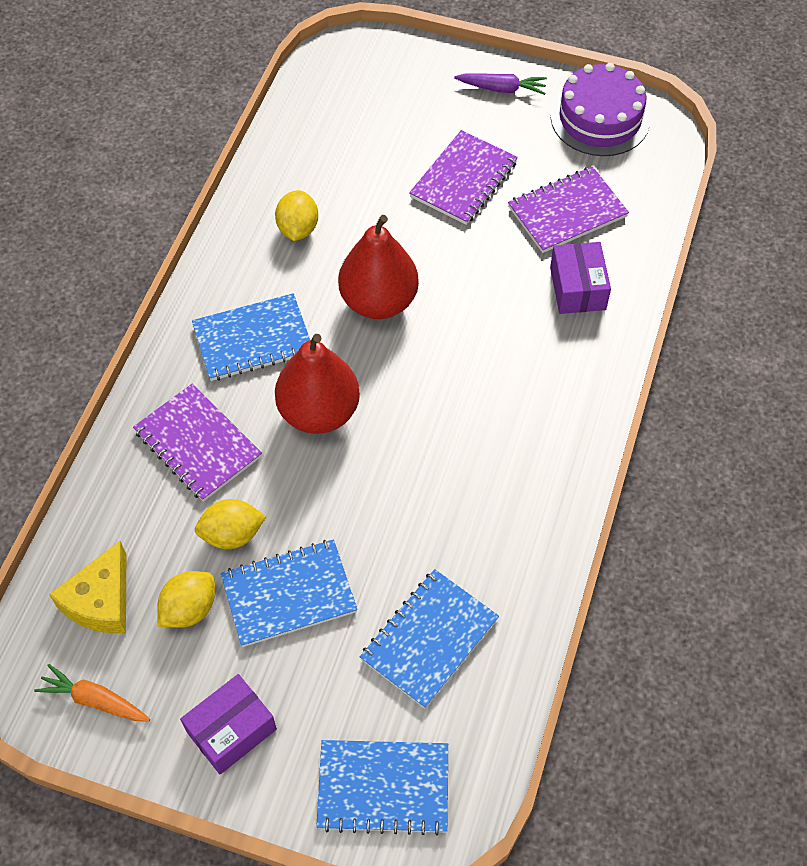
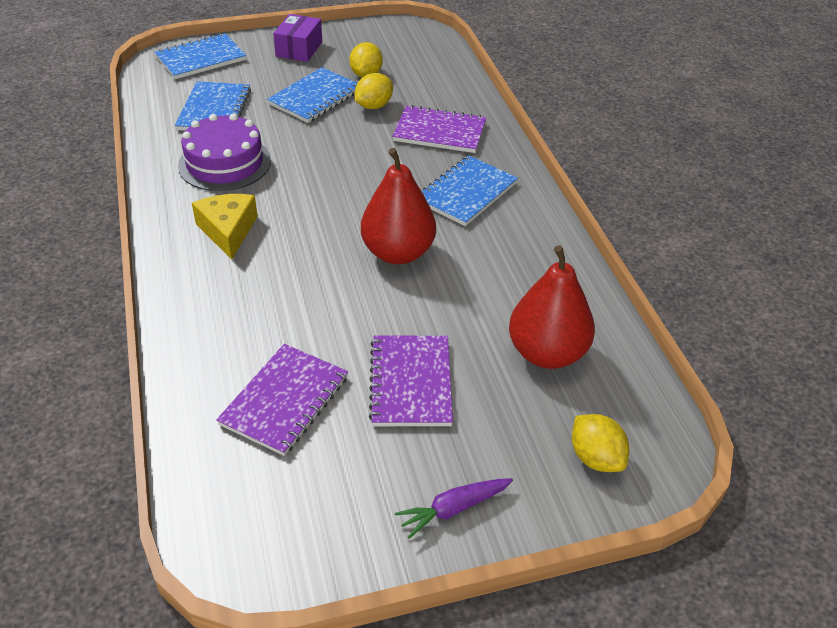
camera: 145 degrees right, 15 degrees down
orange carrot [34,664,150,721] -> none
yellow cheese [49,541,126,633] -> yellow cheese moved to [192,194,258,260]
yellow lemon [275,190,318,241] -> yellow lemon moved to [572,414,629,472]
red pear [275,334,360,434] -> red pear moved to [509,245,595,369]
purple box [550,242,611,314] -> none
purple cake [551,63,650,156] -> purple cake moved to [178,113,271,191]

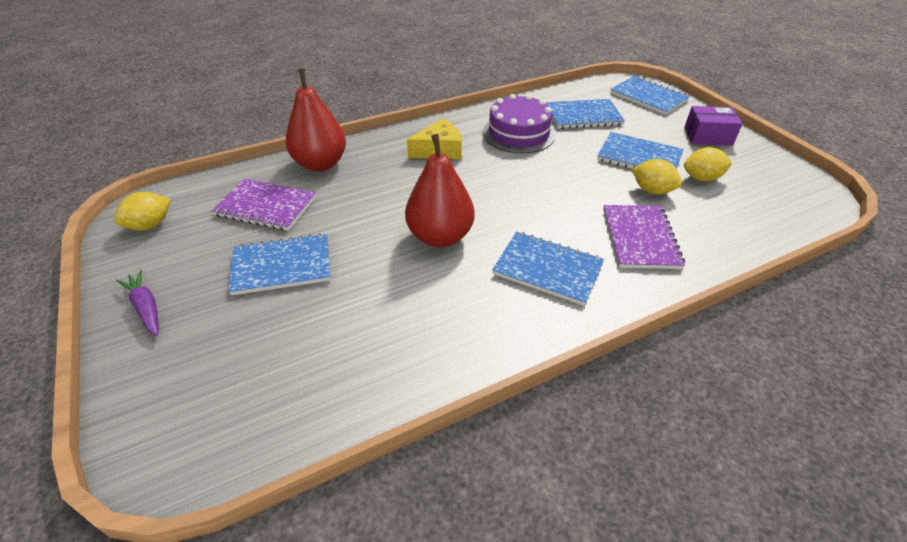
camera: 80 degrees right, 0 degrees up
purple notebook [369,336,453,426] -> blue notebook [228,233,330,295]
red pear [509,245,595,369] -> red pear moved to [285,69,346,171]
yellow lemon [572,414,629,472] -> yellow lemon moved to [114,192,171,231]

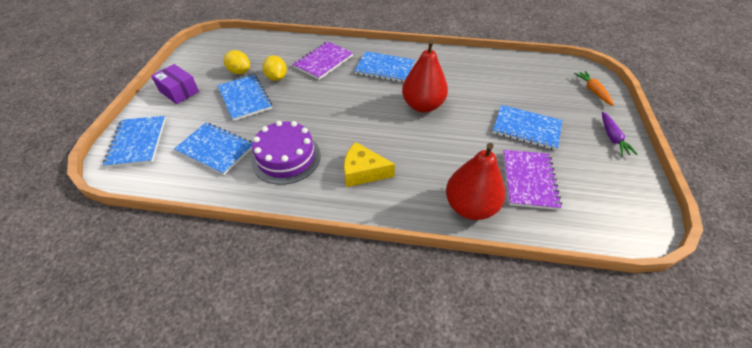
camera: 145 degrees left, 5 degrees up
yellow lemon [114,192,171,231] -> none
purple notebook [212,178,316,231] -> purple notebook turned 45 degrees clockwise [503,150,562,210]
blue notebook [492,232,604,306] -> blue notebook turned 45 degrees counterclockwise [355,51,415,83]
none -> orange carrot [574,71,614,106]

